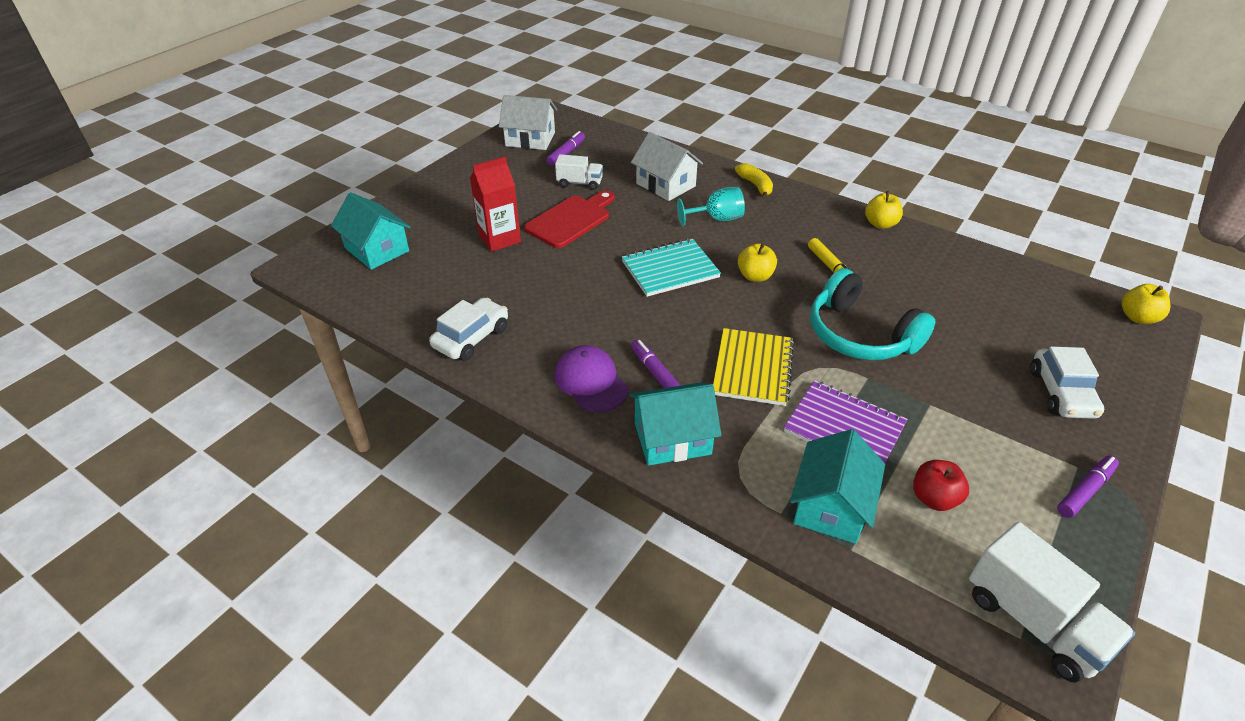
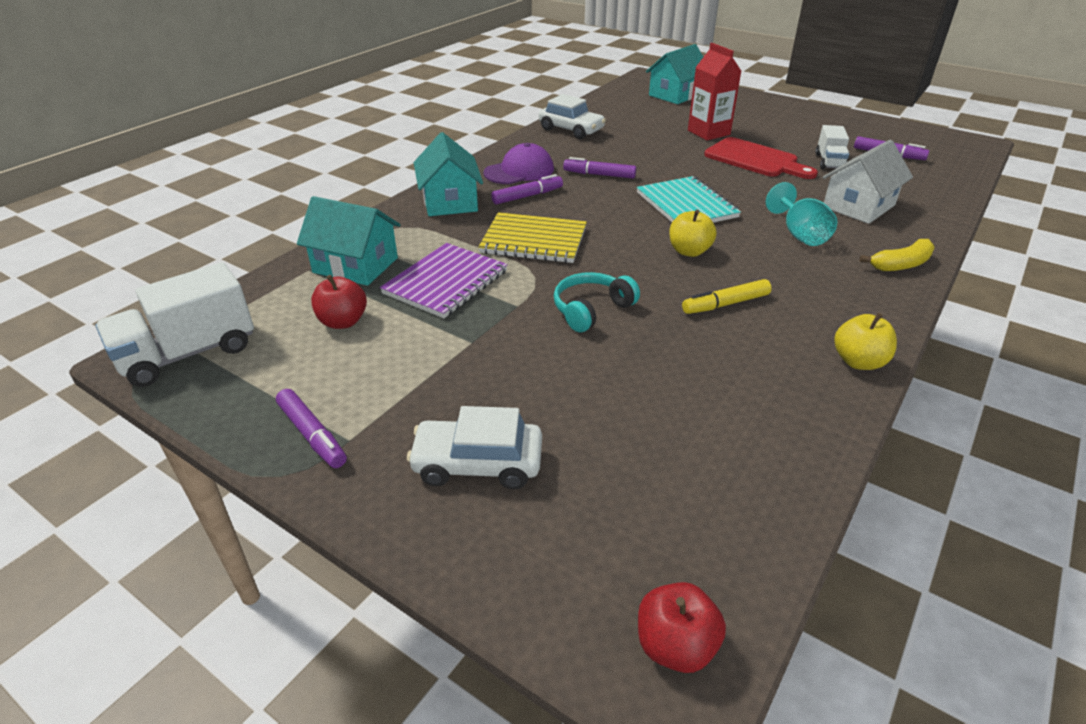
camera: 90 degrees right, 5 degrees down
white house [499,95,557,150] -> none
turquoise headphones [810,268,935,360] -> turquoise headphones [554,272,640,332], size x0.59
yellow apple [1122,284,1171,324] -> red apple [638,582,726,673]
none -> purple marker [563,157,636,179]

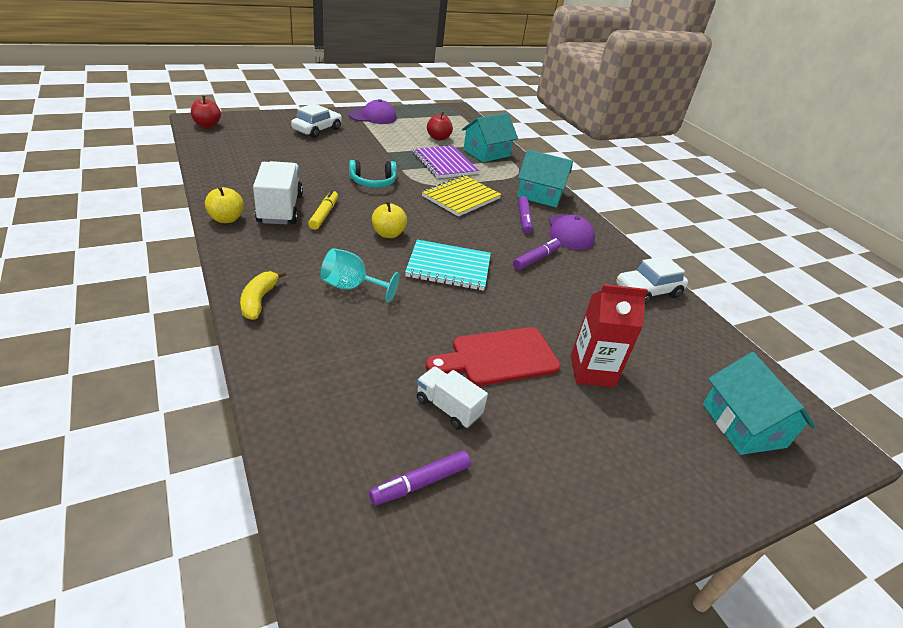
camera: 115 degrees right, 0 degrees up
white truck [95,262,254,387] -> white truck moved to [253,161,303,224]
purple marker [276,389,347,468] -> purple cap [348,99,396,124]
turquoise headphones [554,272,640,332] -> turquoise headphones turned 90 degrees clockwise [349,160,397,188]
white house [823,140,913,224] -> none

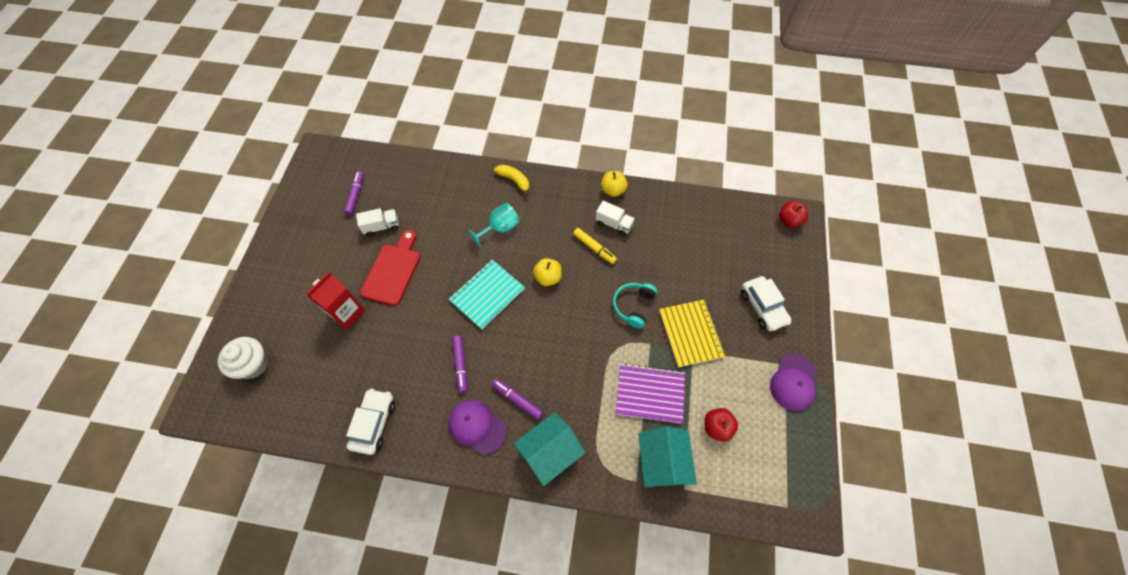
camera: 130 degrees right, 25 degrees up
white truck [253,161,303,224] -> white truck [596,201,635,236], size x0.59
yellow notebook [422,175,502,217] -> yellow notebook moved to [659,299,726,368]
turquoise house [703,352,815,455] -> white cupcake [218,337,268,379]

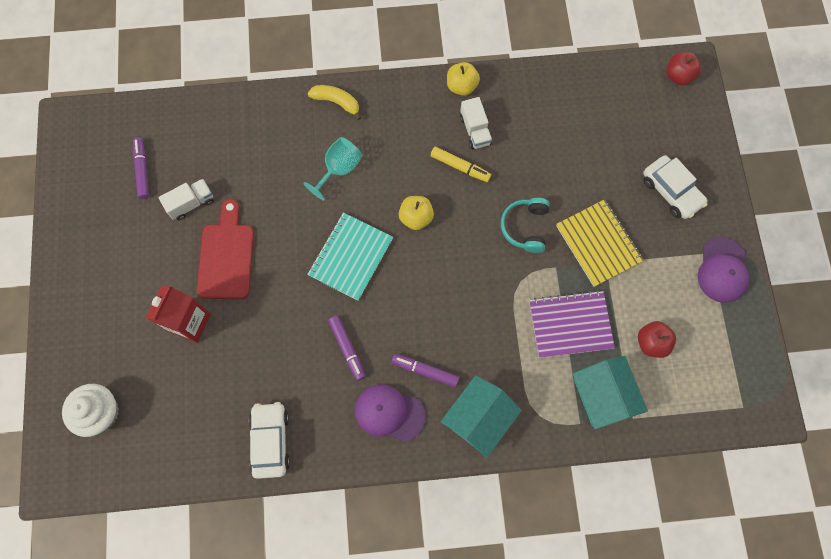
camera: 15 degrees left, 10 degrees up
white truck [596,201,635,236] -> white truck turned 60 degrees clockwise [460,97,492,149]

